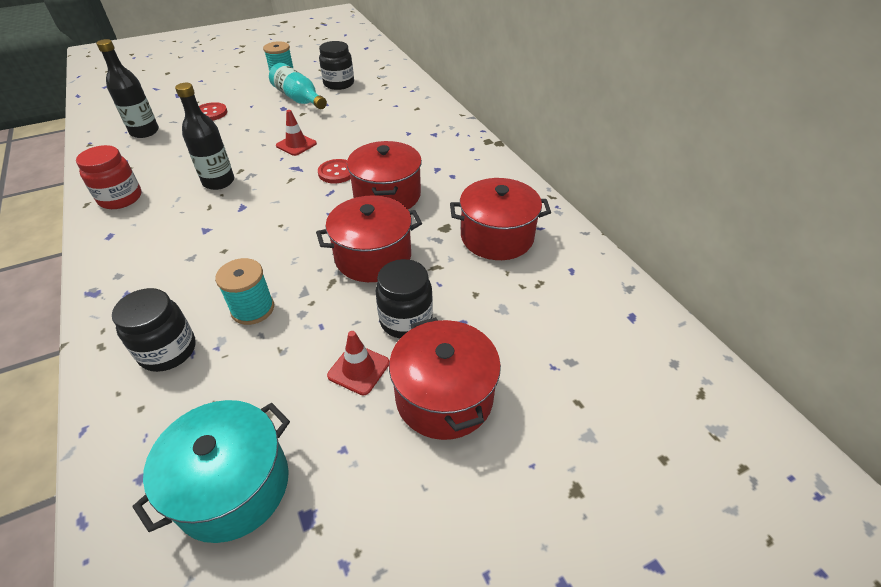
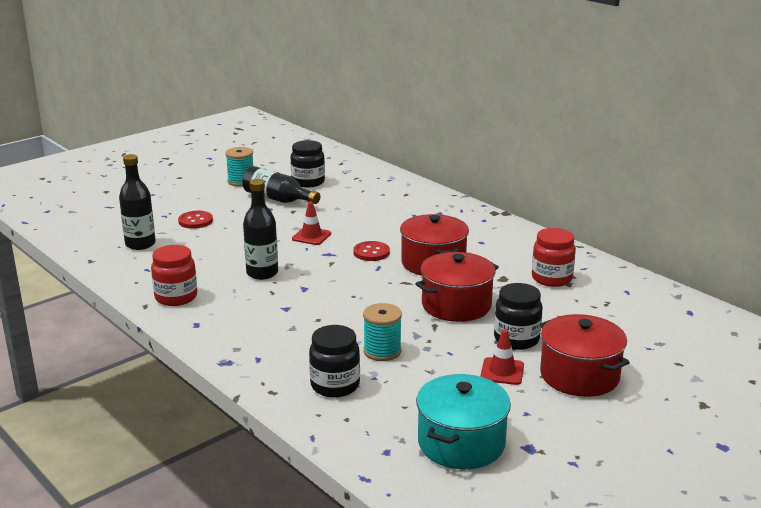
camera: 15 degrees left, 20 degrees down
turquoise bottle [269,63,327,109] -> black bottle [242,166,320,204]
red pot [450,178,551,260] -> red jar [532,228,576,287]

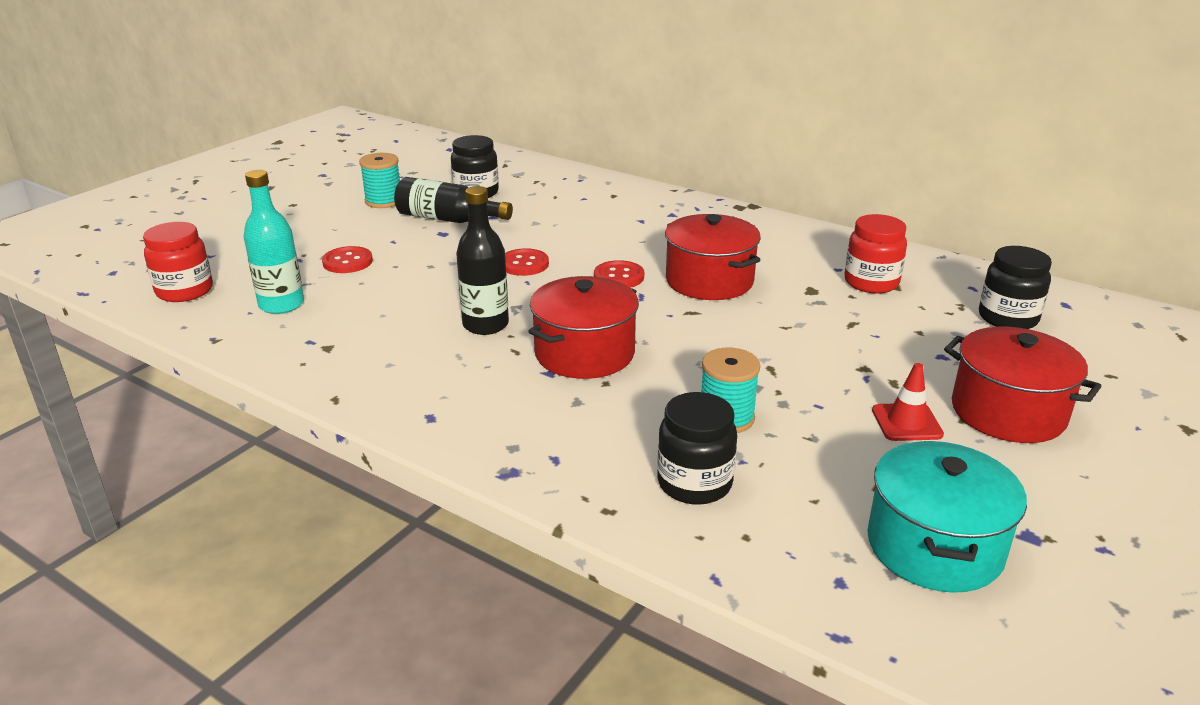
camera: 15 degrees left, 5 degrees up
black bottle [119,154,156,250] -> turquoise bottle [243,170,304,314]
red jar [151,245,197,306] -> red jar moved to [143,222,213,302]
red traffic cone [292,202,331,245] -> red button [505,248,549,276]
red pot [415,252,499,322] -> red pot moved to [528,276,639,379]
black jar [494,283,543,350] -> black jar moved to [979,246,1052,329]

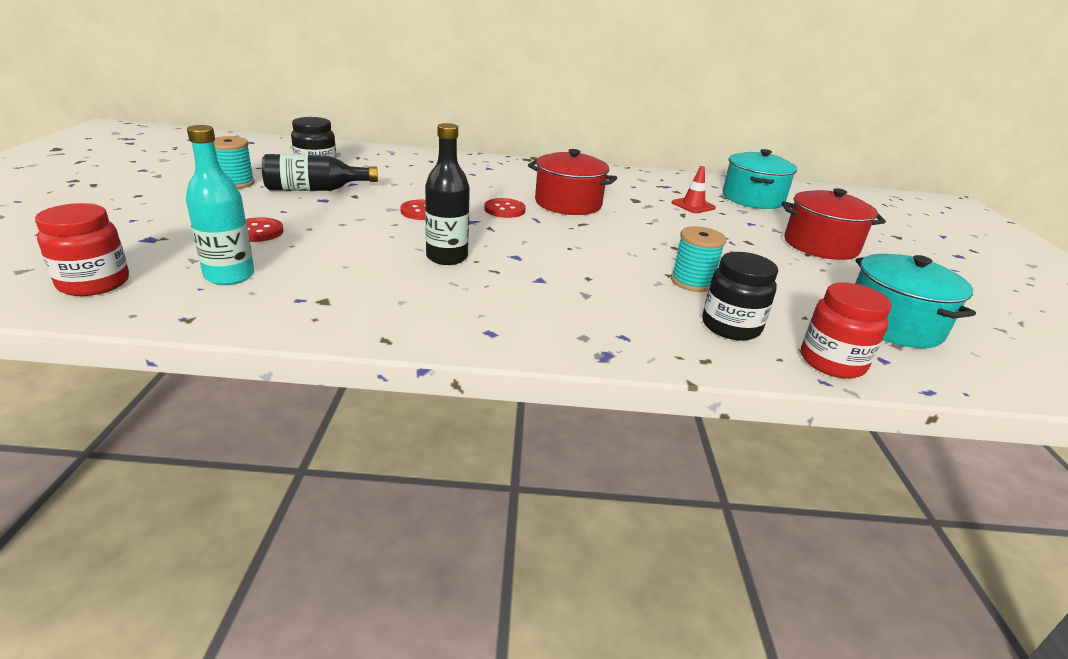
camera: 35 degrees left, 0 degrees up
red pot [528,276,639,379] -> none
red jar [845,214,907,293] -> red jar moved to [801,282,892,378]
red traffic cone [872,363,944,441] -> red traffic cone moved to [672,166,716,213]
black jar [979,246,1052,329] -> turquoise pot [722,149,797,209]

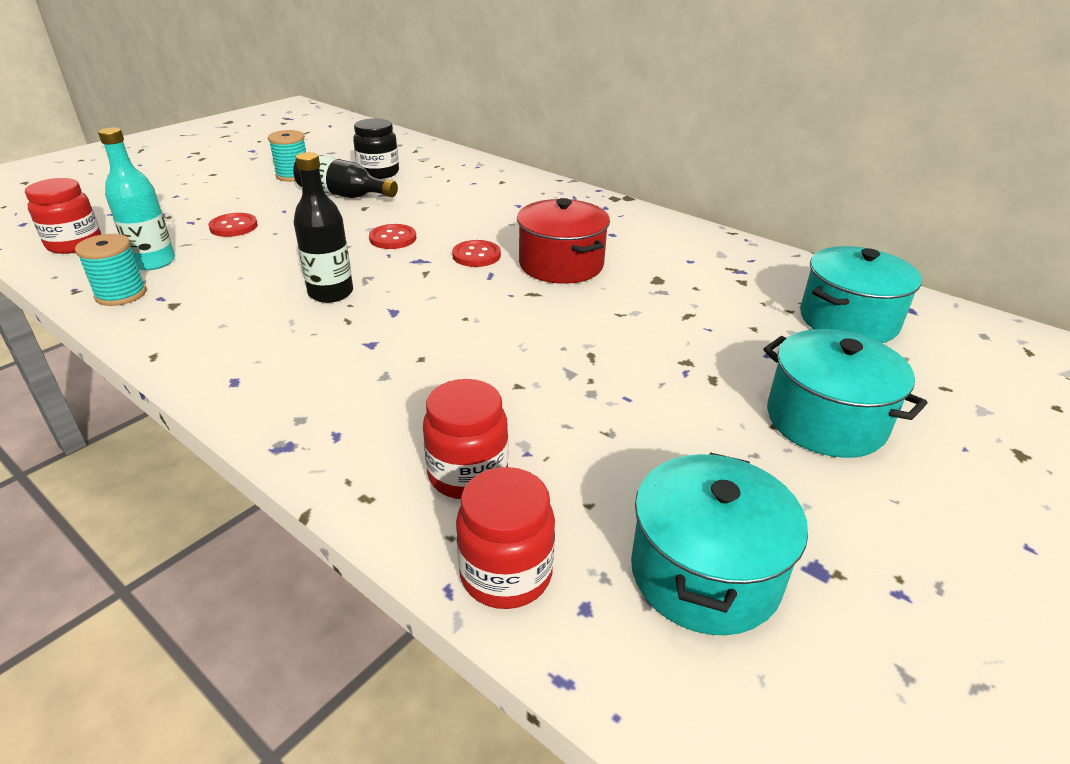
camera: 40 degrees right, 5 degrees up
turquoise spool [671,226,726,292] -> turquoise spool moved to [75,234,146,306]
red traffic cone [672,166,716,213] -> none
black jar [702,252,778,341] -> red jar [423,379,508,499]
red pot [782,188,886,260] -> turquoise pot [764,329,928,458]

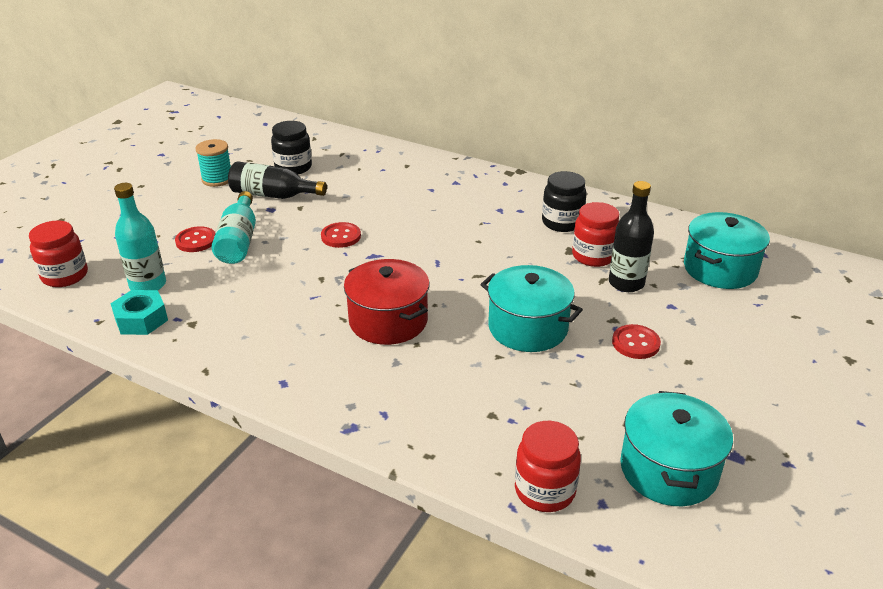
camera: 10 degrees left, 0 degrees up
turquoise spool [75,234,146,306] -> turquoise nut [111,290,168,335]
black bottle [293,152,353,303] -> black bottle moved to [609,181,654,292]
red jar [423,379,508,499] -> red jar moved to [572,202,619,267]
red button [452,240,501,267] -> red button moved to [612,324,661,359]
red pot [517,198,610,284] -> red pot moved to [344,259,430,345]
turquoise pot [764,329,928,458] -> turquoise pot moved to [480,265,583,352]
none -> turquoise bottle [212,191,256,264]
none -> black jar [542,171,587,232]

